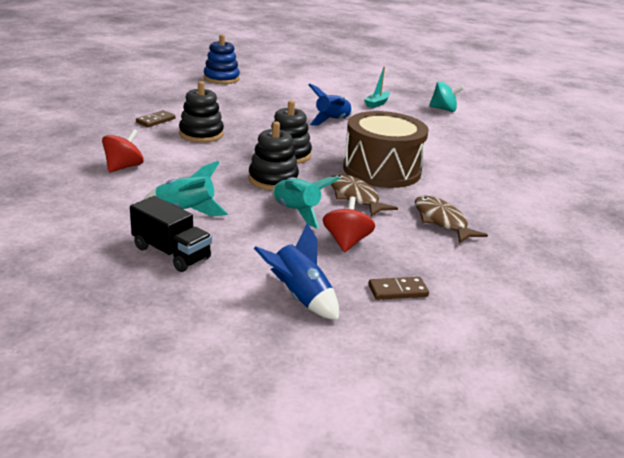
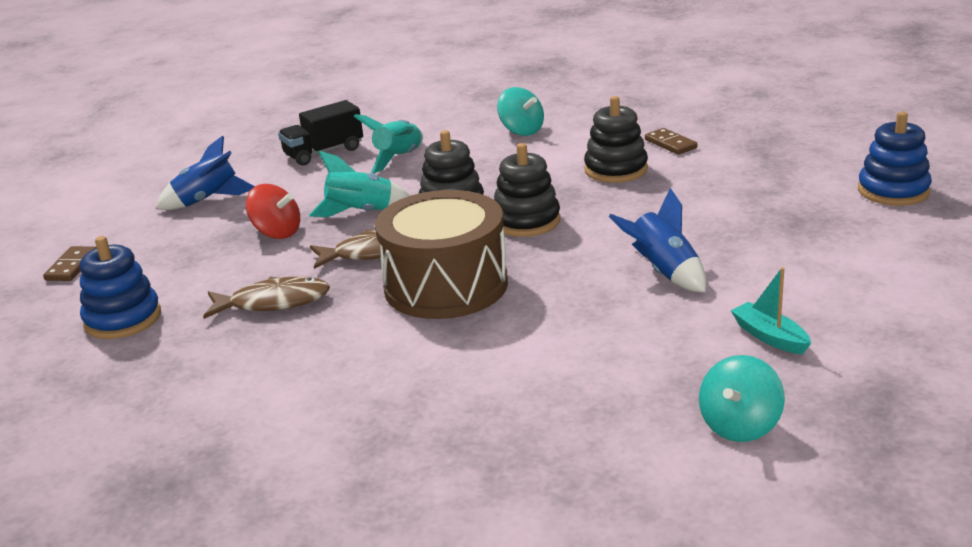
camera: 115 degrees right, 0 degrees up
red spinning top [102,129,144,172] -> turquoise spinning top [497,87,544,136]
brown domino [369,277,429,300] -> brown domino moved to [43,246,97,281]
none -> blue stacking toy [79,236,161,339]

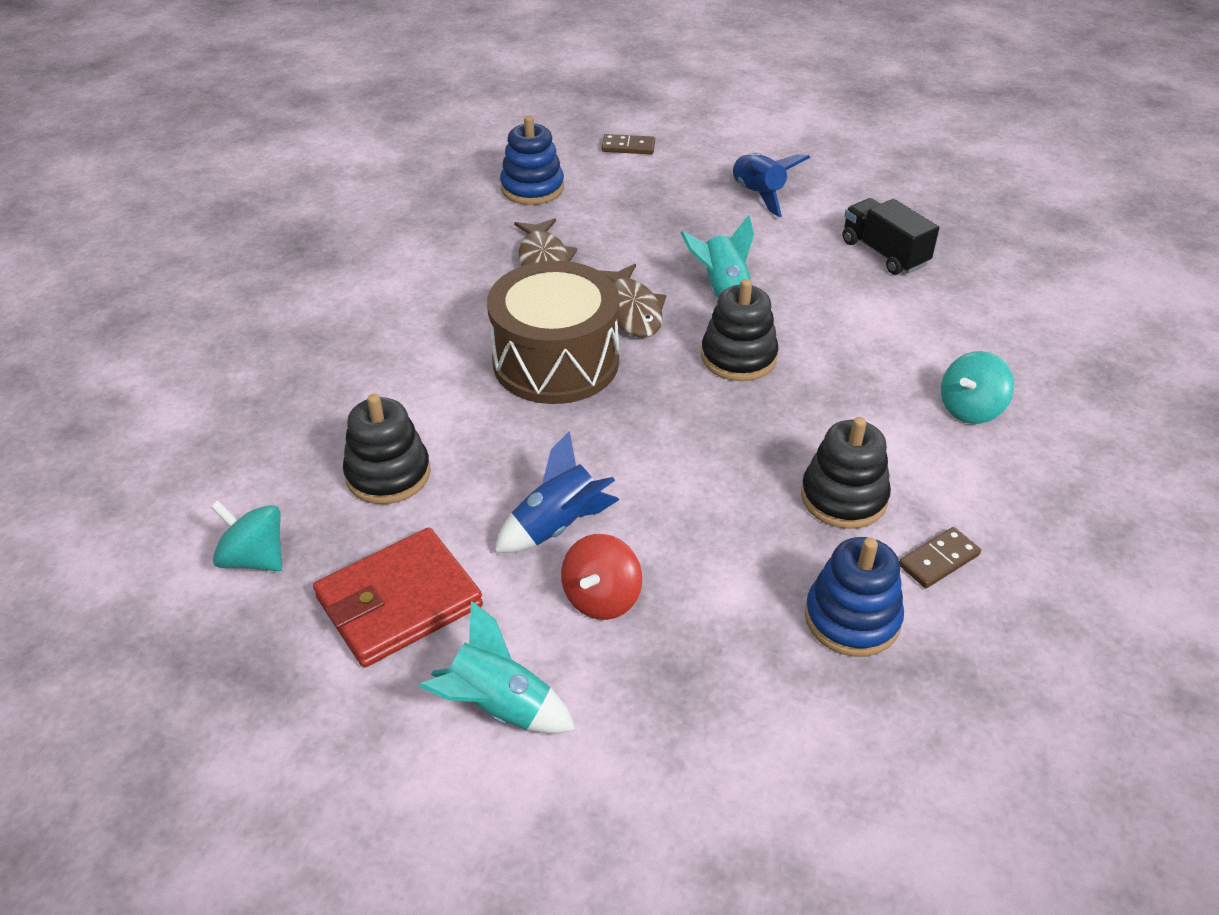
camera: 85 degrees right, 15 degrees up
red spinning top [246,184,300,239] -> red spinning top moved to [561,534,642,620]
turquoise rocket [354,114,423,173] -> turquoise rocket moved to [419,601,576,734]
black stacking toy [494,143,560,237] -> black stacking toy moved to [343,394,431,504]
turquoise boat [731,267,811,355] -> red wallet [313,527,483,668]
blue stacking toy [858,111,932,206] -> blue stacking toy moved to [805,537,904,657]

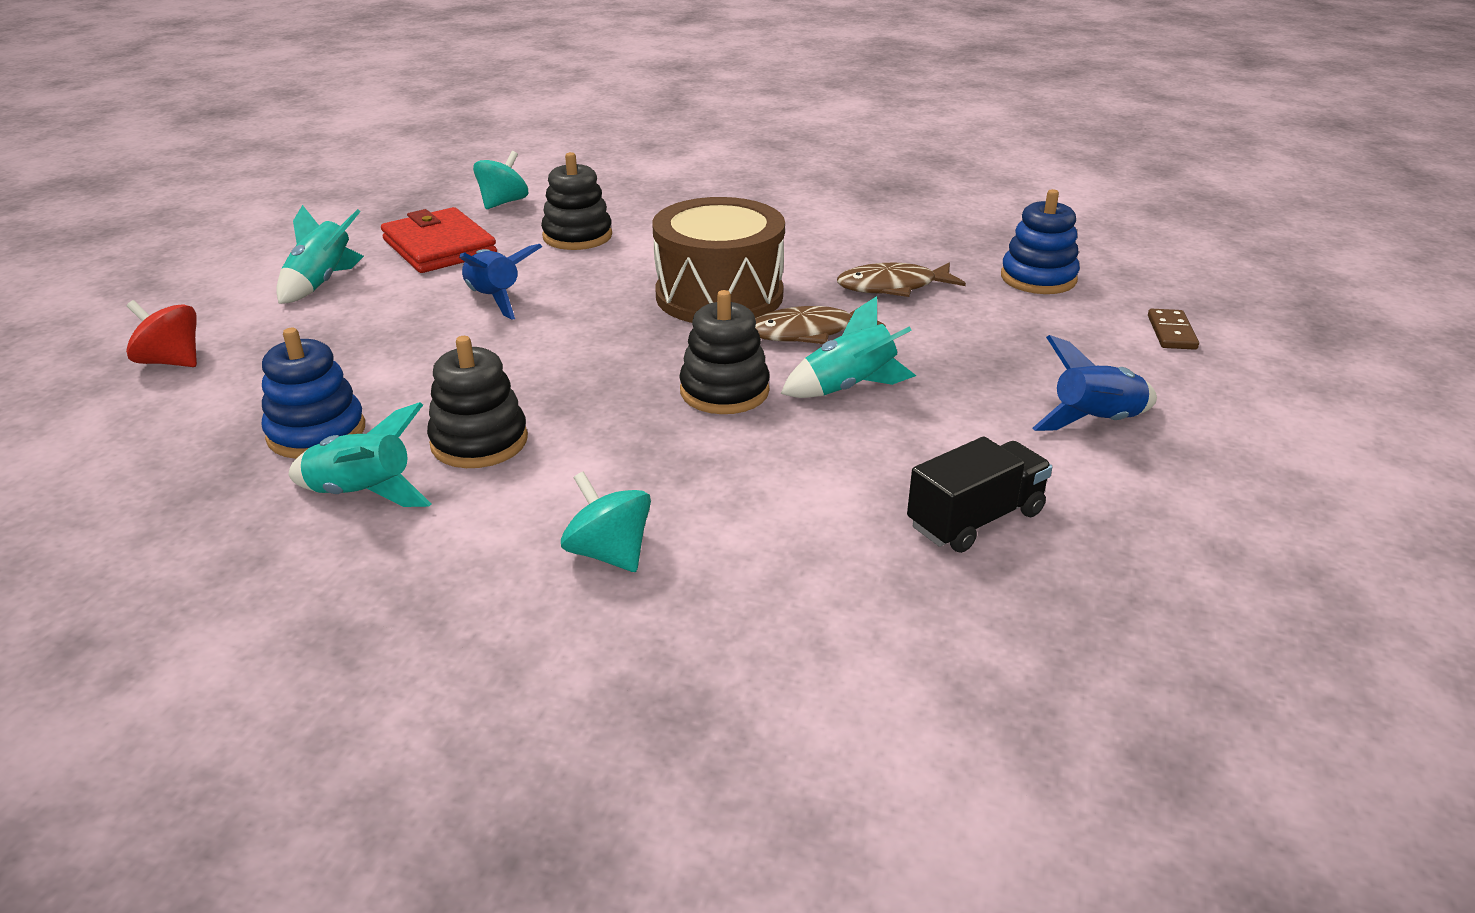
camera: 90 degrees right, 10 degrees down
red spinning top [561,534,642,620] -> red spinning top moved to [126,300,197,367]
brown domino [899,527,981,588] -> turquoise rocket [288,402,431,507]

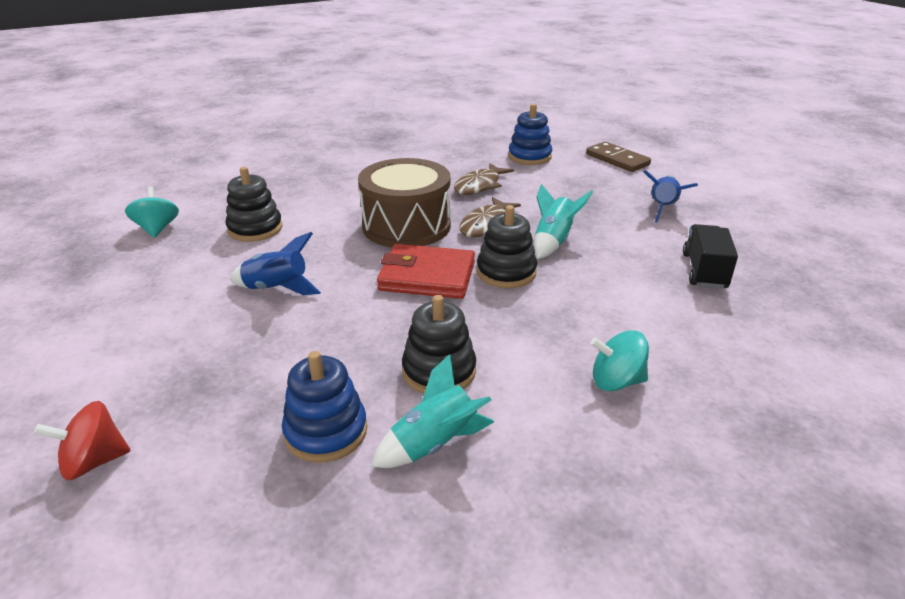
camera: 45 degrees left, 0 degrees up
turquoise rocket [276,205,364,304] -> none
red wallet [381,207,497,273] -> red wallet moved to [377,244,475,299]
brown domino [1148,309,1199,350] -> brown domino [586,142,651,172], size x1.58

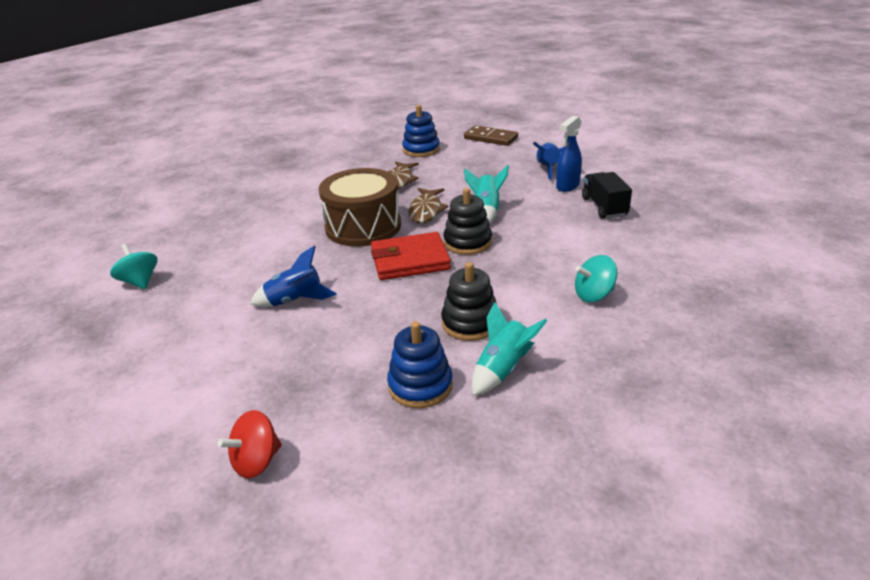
camera: 20 degrees left, 0 degrees up
black stacking toy [226,167,282,242] -> none
none -> blue spray bottle [556,116,582,192]

